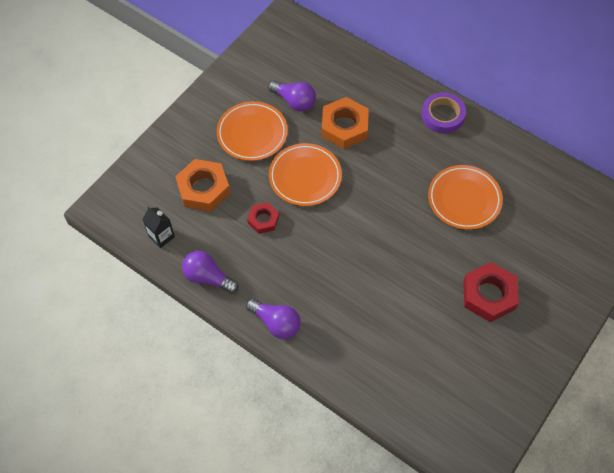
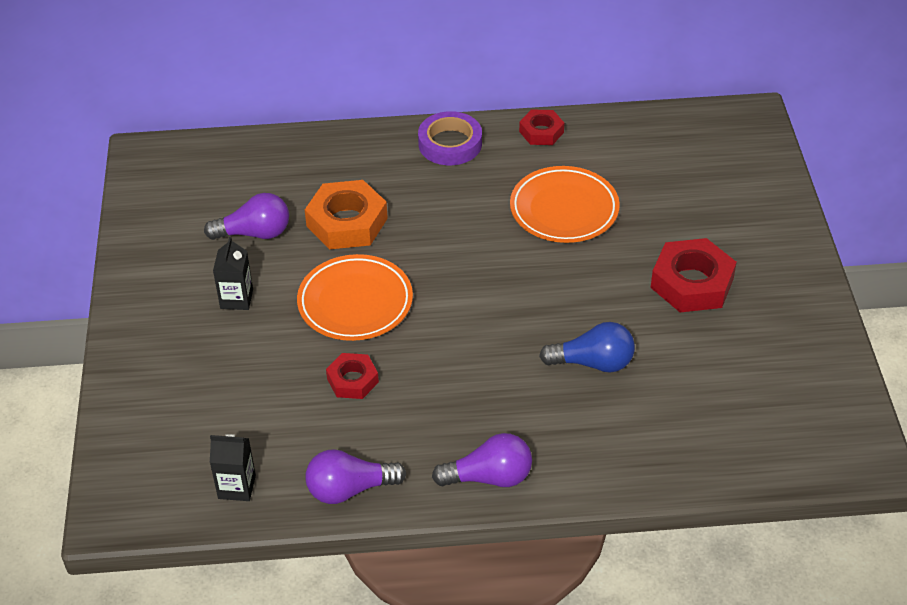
camera: 40 degrees left, 15 degrees down
orange nut [175,159,230,211] -> none
orange plate [216,101,288,161] -> black carton [213,237,253,310]
none -> red nut [519,109,564,145]
none -> blue light bulb [539,322,635,372]

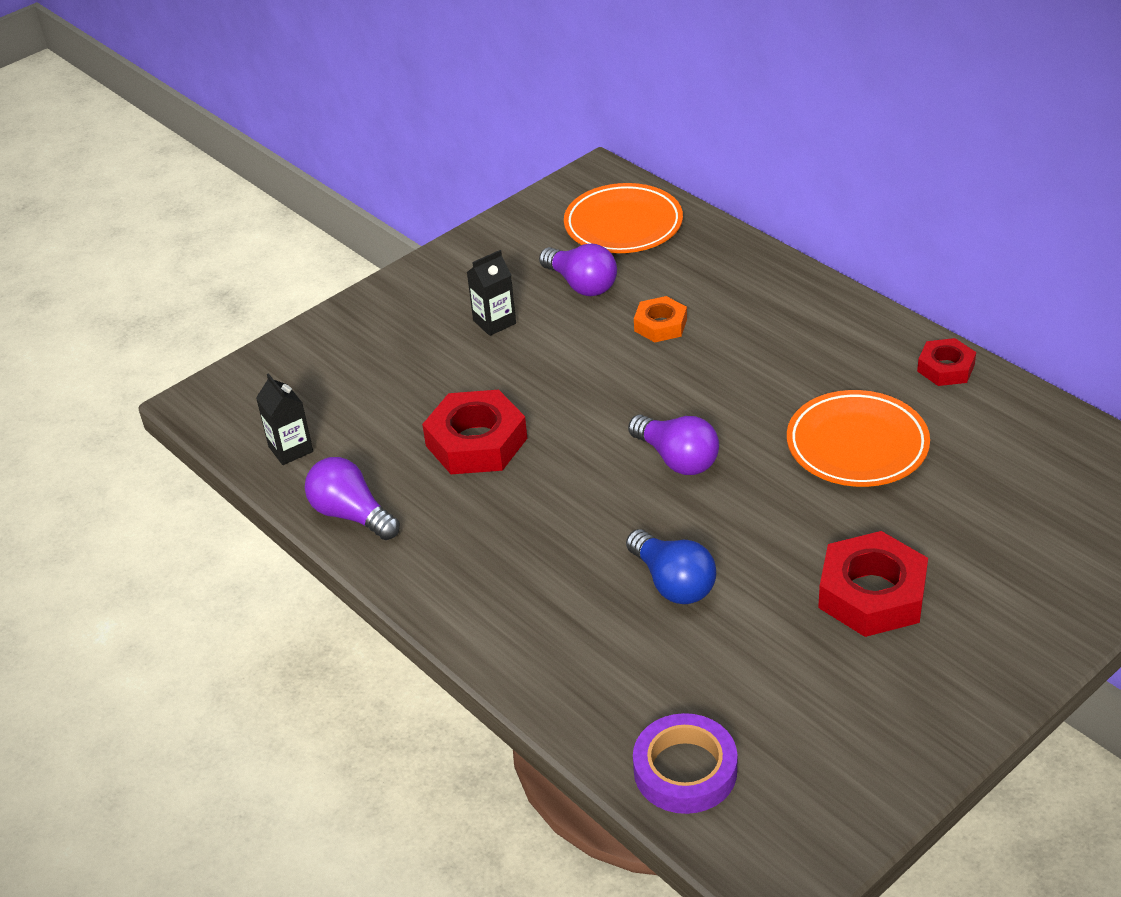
camera: 55 degrees right, 5 degrees down
orange plate [297,254,413,341] -> orange plate moved to [564,183,683,253]
orange nut [305,180,388,250] -> orange nut [634,296,687,342], size x0.58
red nut [326,353,379,399] -> red nut [422,390,527,474], size x1.72
purple tape [418,111,482,165] -> purple tape moved to [633,713,737,814]
purple light bulb [432,433,532,487] -> purple light bulb moved to [628,415,719,475]

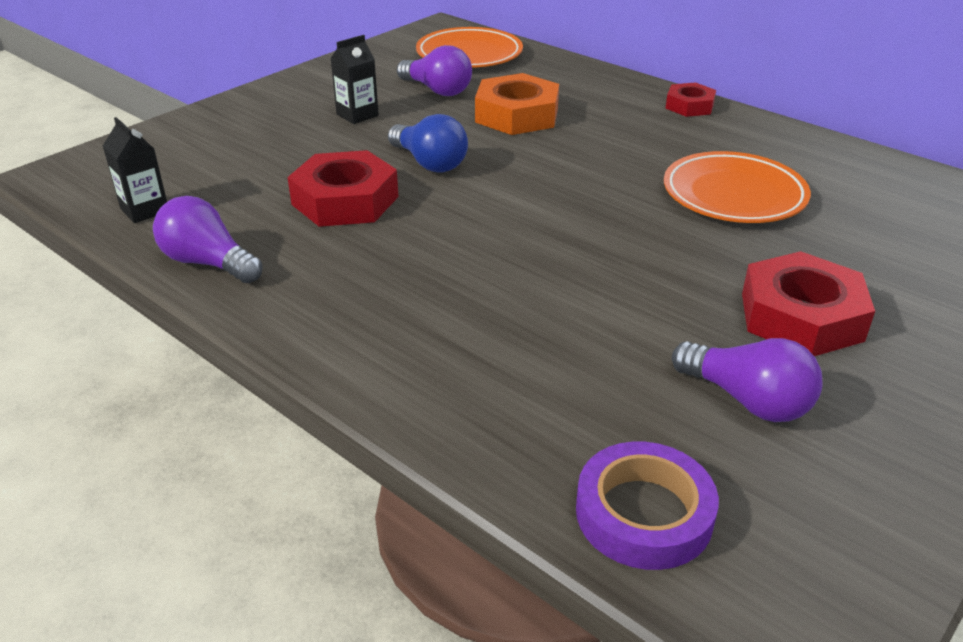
camera: 10 degrees left, 5 degrees down
blue light bulb [626,529,716,604] -> blue light bulb moved to [388,114,468,172]
purple light bulb [628,415,719,475] -> purple light bulb moved to [672,338,823,422]
orange nut [634,296,687,342] -> orange nut [475,73,559,135], size x1.72
red nut [917,338,976,386] -> red nut moved to [665,82,716,117]

